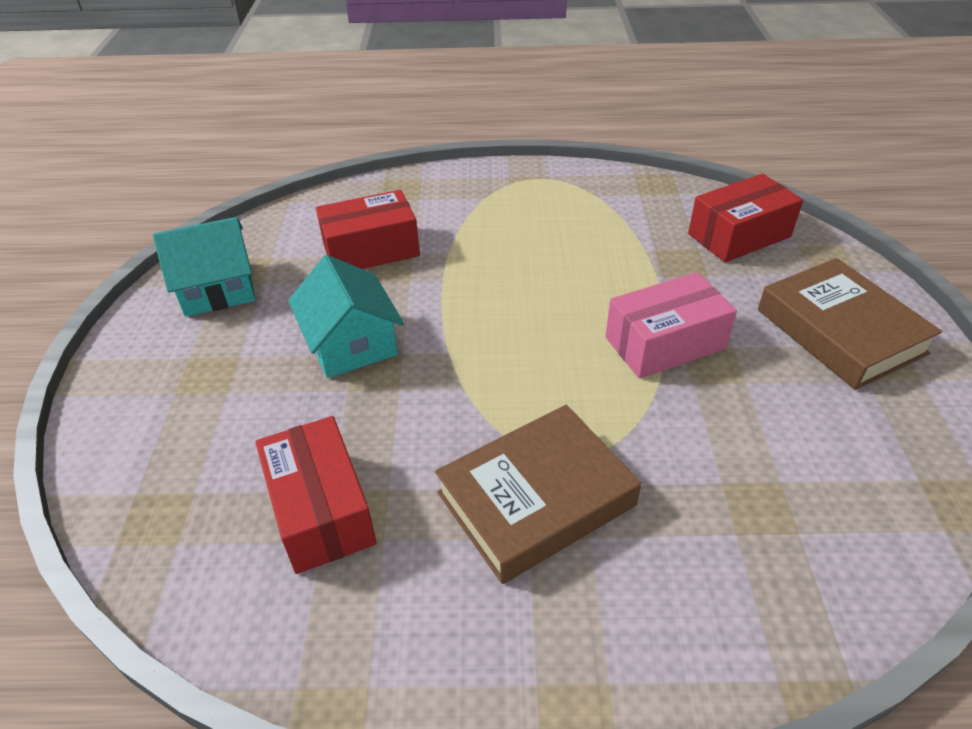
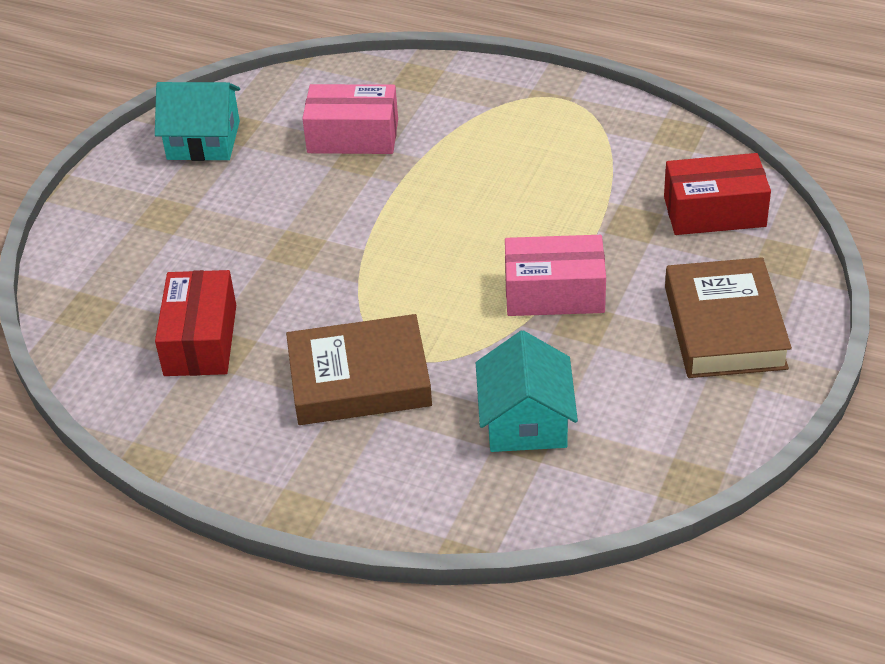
camera: 25 degrees right, 0 degrees up
turquoise house [288,255,404,378] -> turquoise house moved to [476,330,578,452]
red box [316,190,420,269] -> pink box [302,84,398,154]

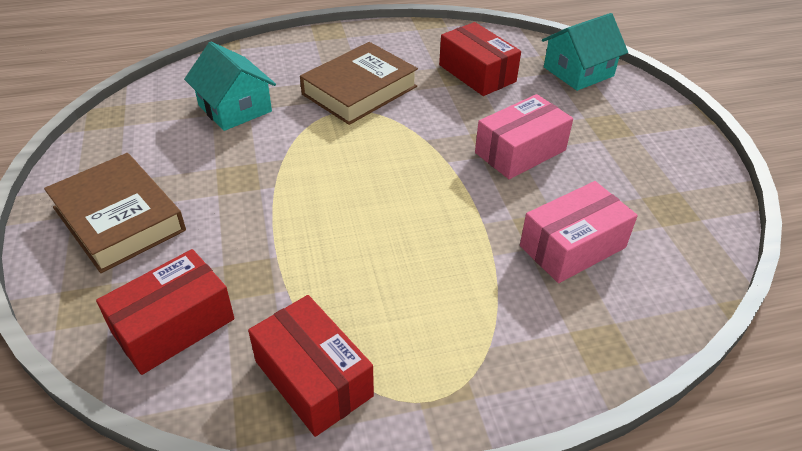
camera: 140 degrees right, 0 degrees up
turquoise house [155,82,240,161] -> turquoise house moved to [542,13,628,91]
pink box [505,235,606,316] -> pink box moved to [475,94,573,179]
none -> red box [248,295,374,437]

